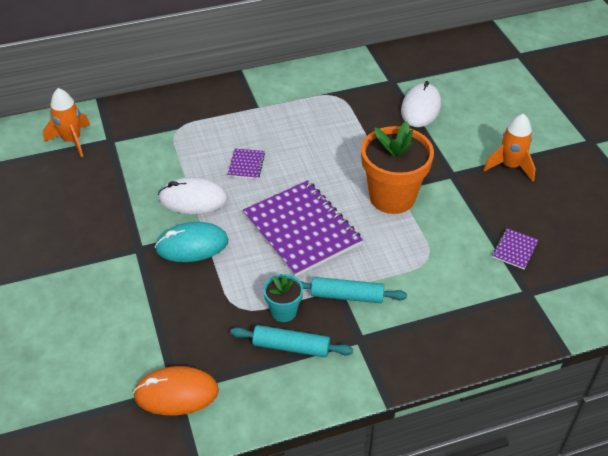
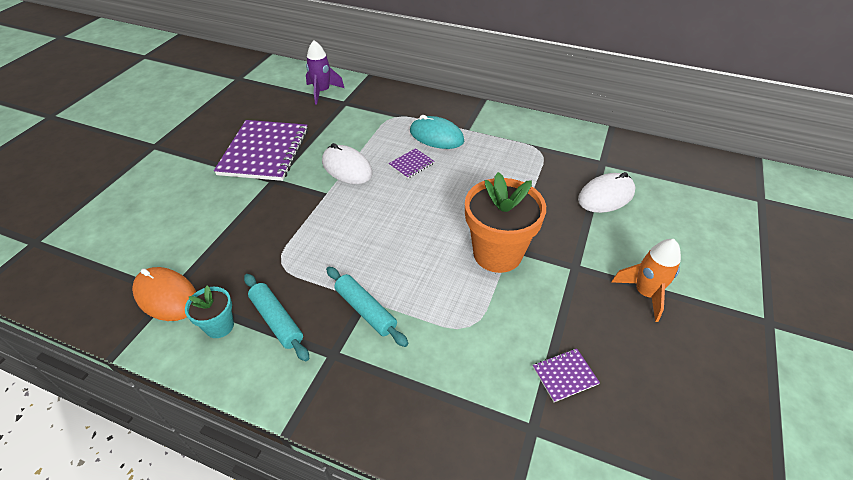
camera: 40 degrees right, 0 degrees up
orange rocket [43,88,90,157] -> purple rocket [306,40,344,105]
turquoise mouse [155,222,228,262] -> turquoise mouse moved to [410,115,464,149]
purple notebook [243,180,363,277] -> purple notebook moved to [214,120,308,181]
turquoise flower pot [263,274,303,322] -> turquoise flower pot moved to [185,286,234,338]

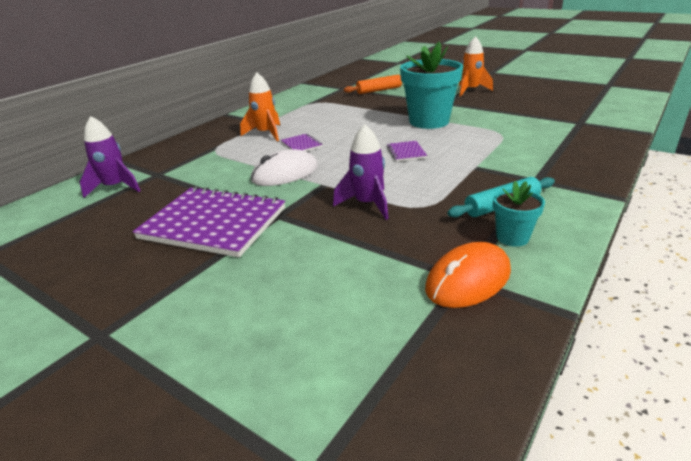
camera: 75 degrees left, 15 degrees down
turquoise rolling pin [326,267,408,347] -> none
turquoise mouse [410,115,464,149] -> orange rocket [240,72,280,141]
orange flower pot [465,172,546,273] -> turquoise flower pot [400,42,463,129]
purple notebook [533,349,600,402] -> purple notebook moved to [387,141,427,161]
white mouse [578,172,635,213] -> orange rolling pin [344,75,402,94]
none -> purple rocket [333,124,388,220]

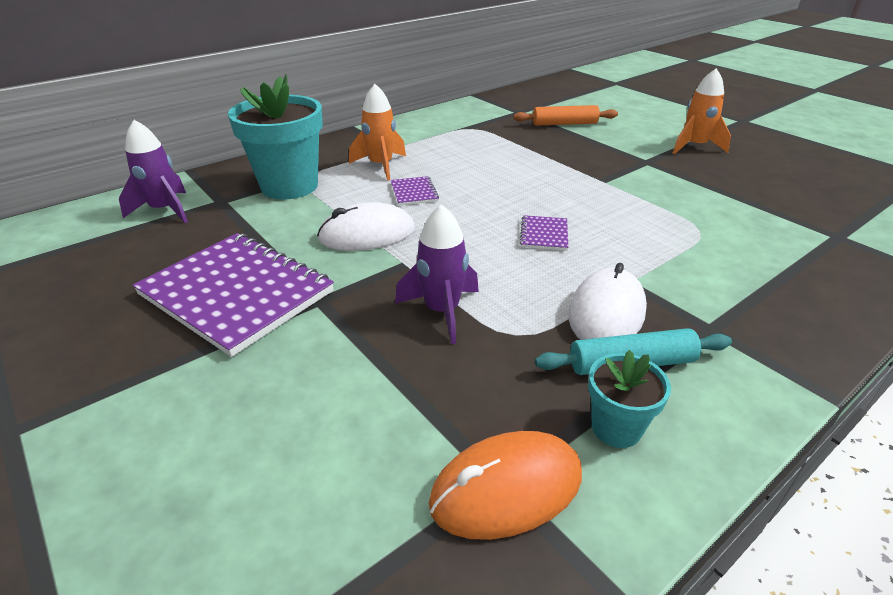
camera: 15 degrees right, 5 degrees up
turquoise flower pot [400,42,463,129] -> turquoise flower pot moved to [228,74,323,199]
none -> white mouse [569,263,647,340]

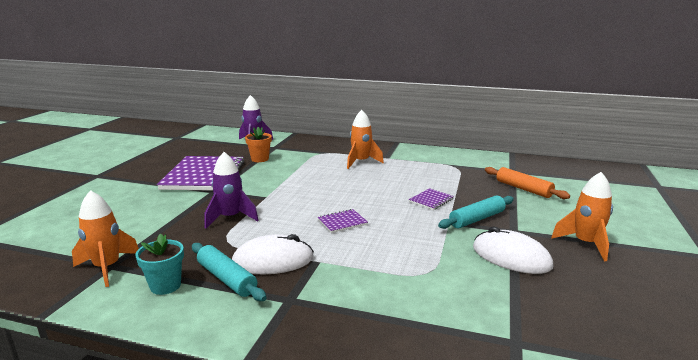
camera: 55 degrees right, 15 degrees down
turquoise flower pot [228,74,323,199] -> none
white mouse [317,202,415,251] -> white mouse moved to [473,227,553,274]
purple notebook [391,176,439,206] -> purple notebook moved to [409,188,454,210]
orange mouse [429,431,582,540] -> orange rocket [72,190,139,287]
none -> orange flower pot [245,127,272,162]
none -> turquoise rolling pin [438,195,514,229]

